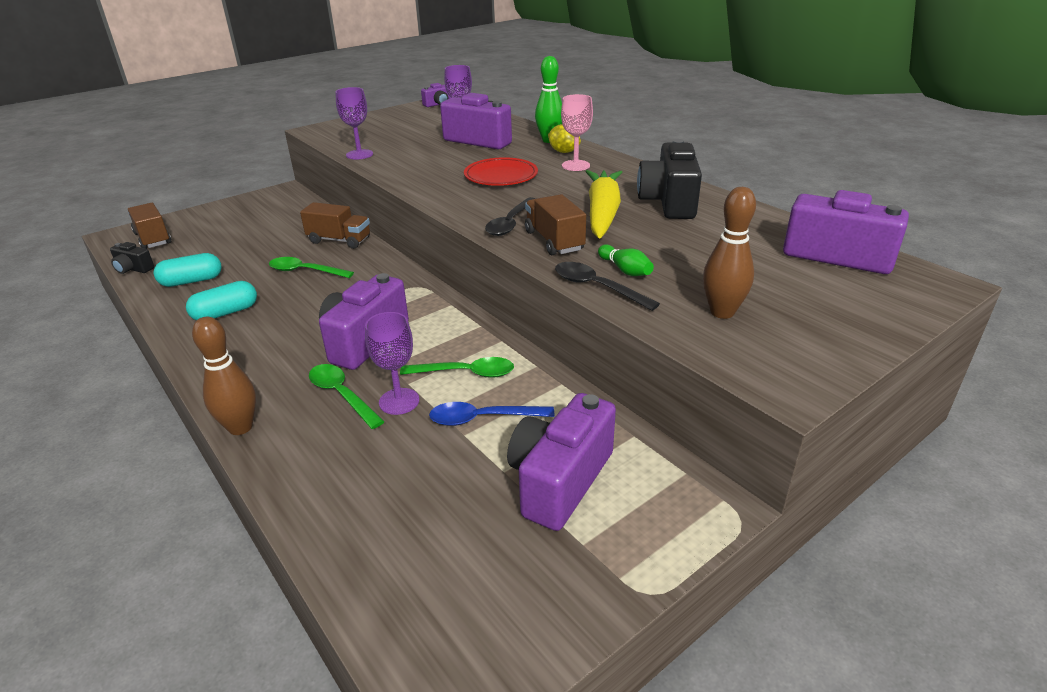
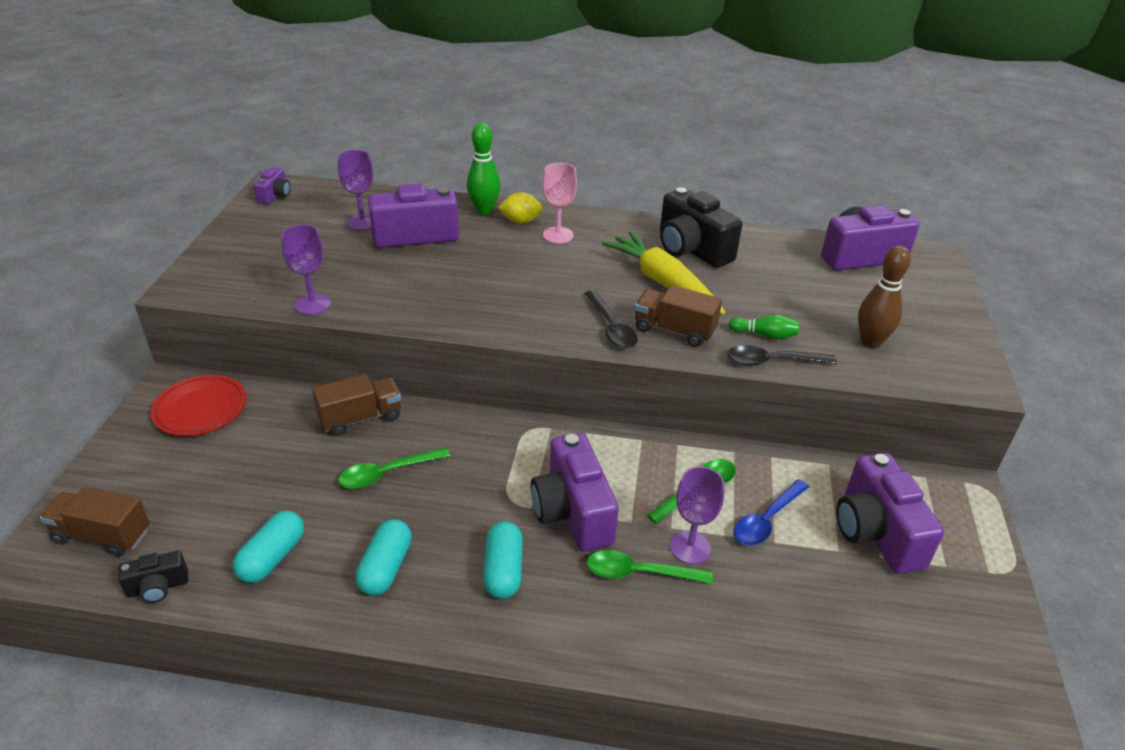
camera: 45 degrees left, 5 degrees up
brown bowling pin [192,316,256,435] -> none
red plate [464,157,538,186] -> red plate moved to [151,375,247,436]
none -> turquoise capsule [483,521,523,599]

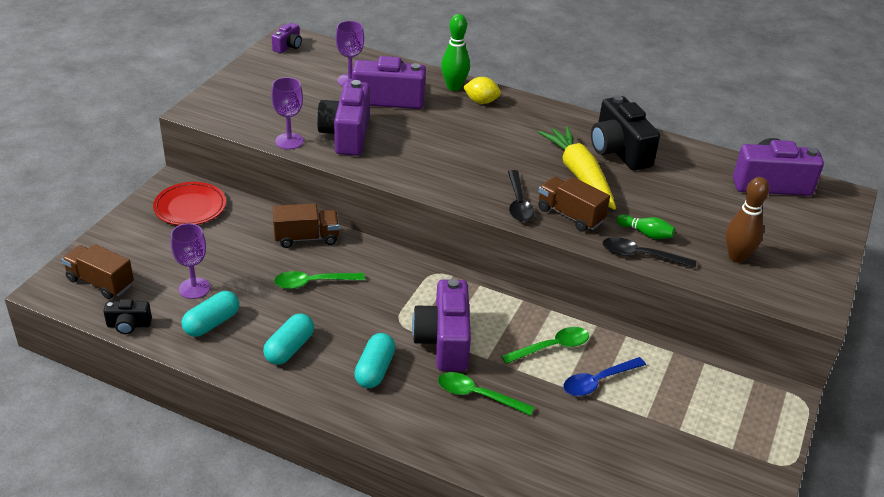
camera: 15 degrees right, 0 degrees up
pink goblet [542,163,577,244] -> none
purple goblet [670,467,725,564] -> purple goblet moved to [171,223,210,299]
purple camera [836,453,944,574] -> purple camera moved to [317,80,370,156]

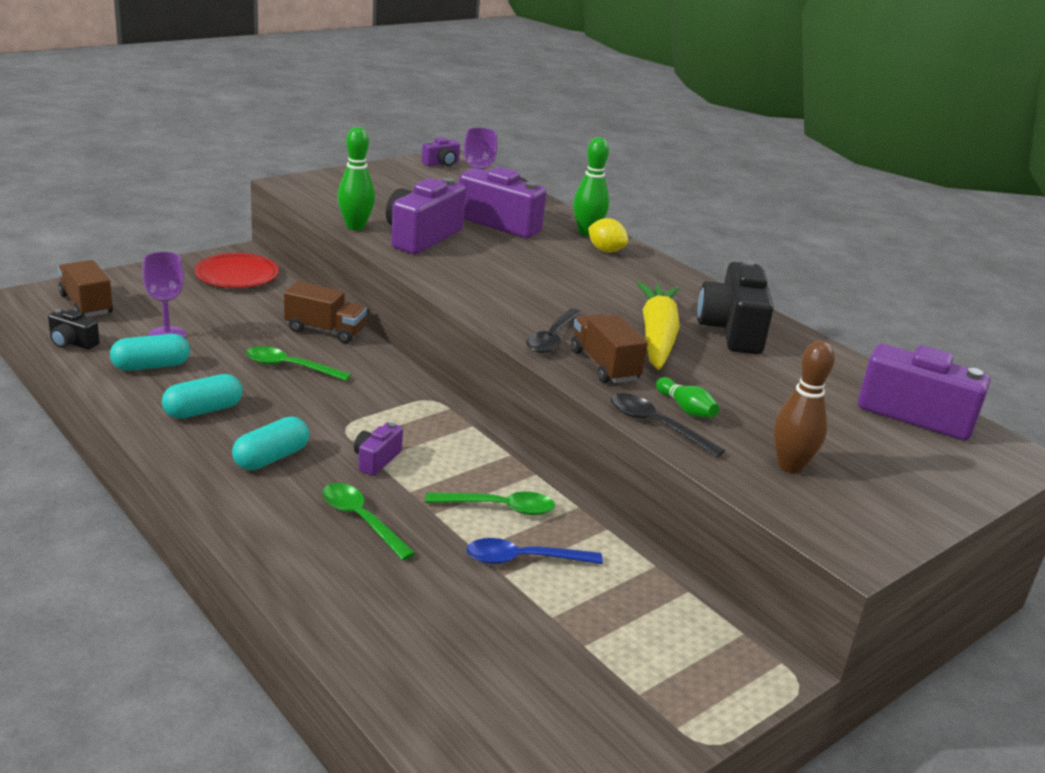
camera: 25 degrees right, 10 degrees down
purple goblet [271,77,304,150] -> green bowling pin [337,127,375,230]
purple camera [412,279,471,371] -> purple camera [354,422,403,476], size x0.50

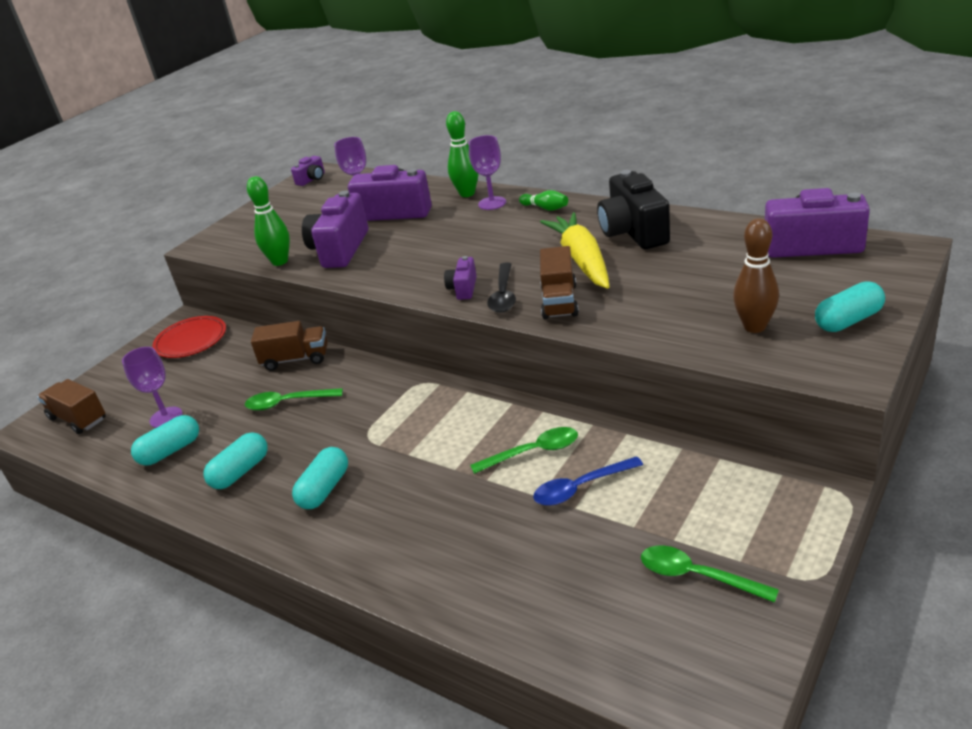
camera: 10 degrees left, 5 degrees up
black camera [48,309,100,350] -> none
green spoon [322,483,415,560] -> green spoon moved to [641,546,779,603]
purple camera [354,422,403,476] -> purple camera moved to [444,256,477,300]
brown truck [571,314,648,383] -> brown truck turned 135 degrees counterclockwise [540,246,579,319]
yellow lemon [588,218,628,252] -> purple goblet [469,135,506,210]
black spoon [611,393,725,458] -> none
green bowling pin [656,377,719,417] -> green bowling pin moved to [519,190,568,211]
none -> turquoise capsule [815,281,885,332]

